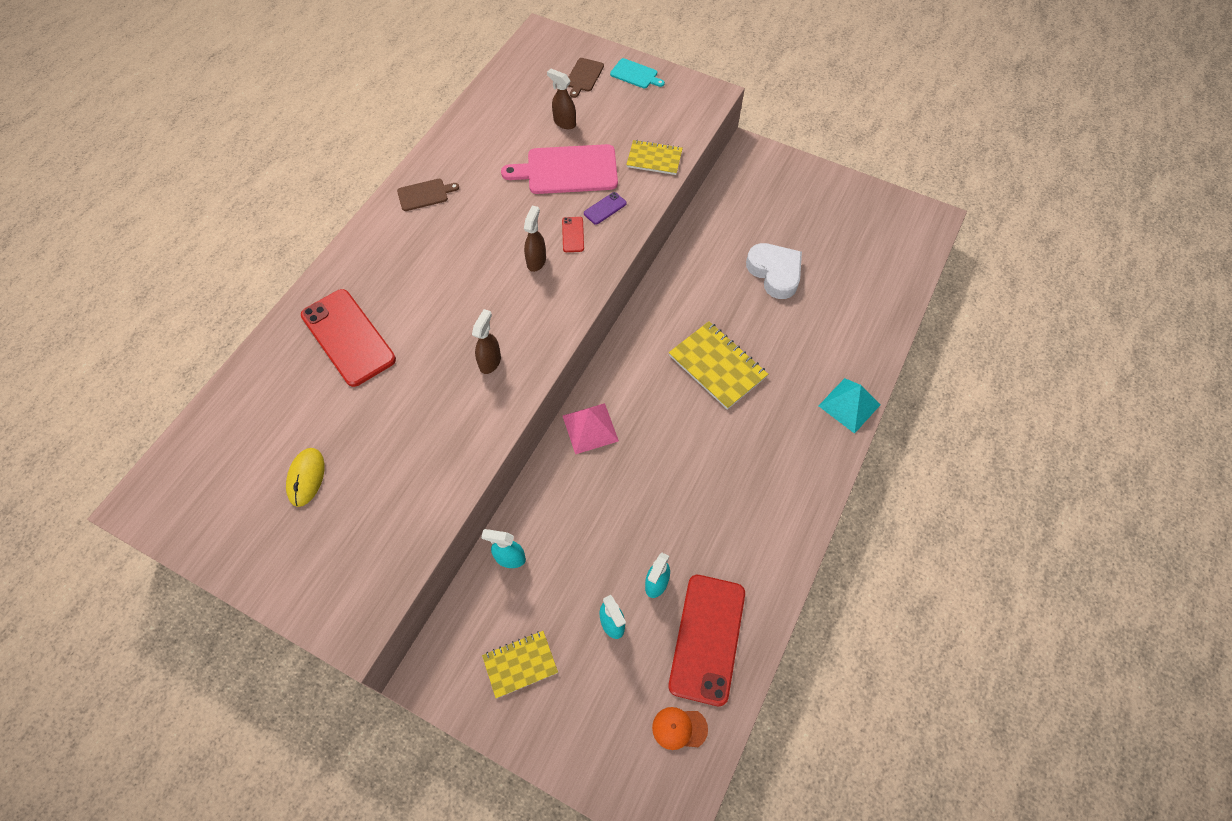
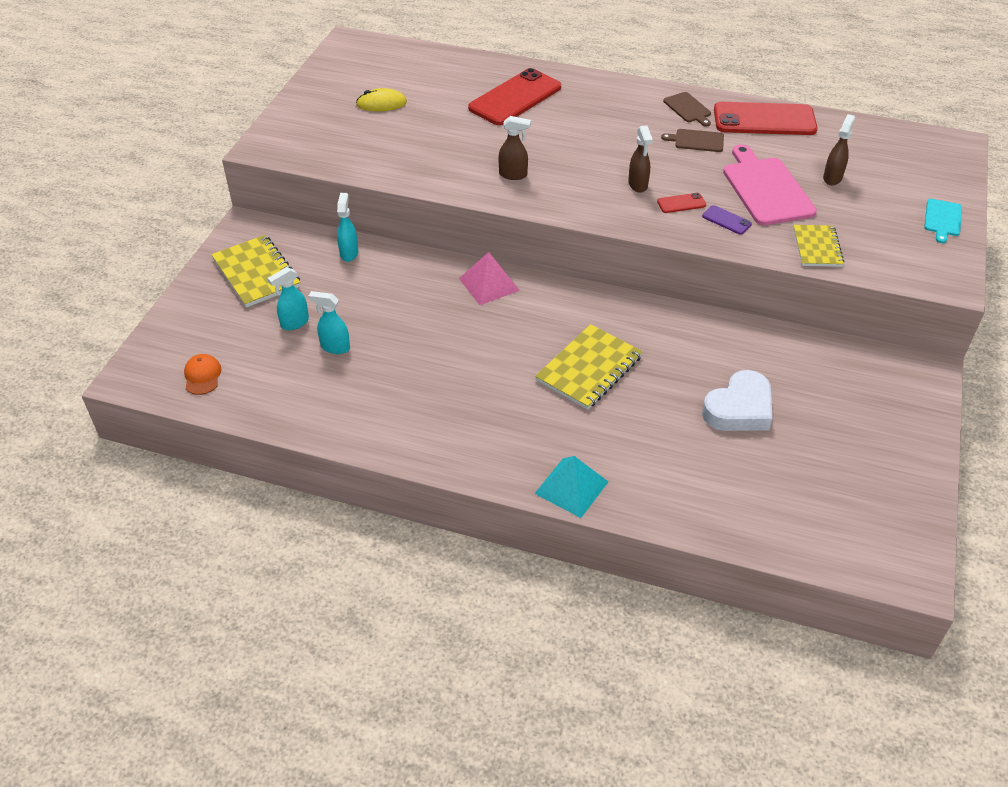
camera: 80 degrees right, 15 degrees down
yellow notebook [482,631,558,698] -> yellow notebook [211,235,301,308], size x1.55
brown spray bottle [524,206,546,272] -> brown spray bottle turned 75 degrees clockwise [628,126,653,193]
brown cutting board [568,58,604,98] -> brown cutting board moved to [661,129,724,152]
red phone [668,575,745,706] -> red phone moved to [714,102,817,135]

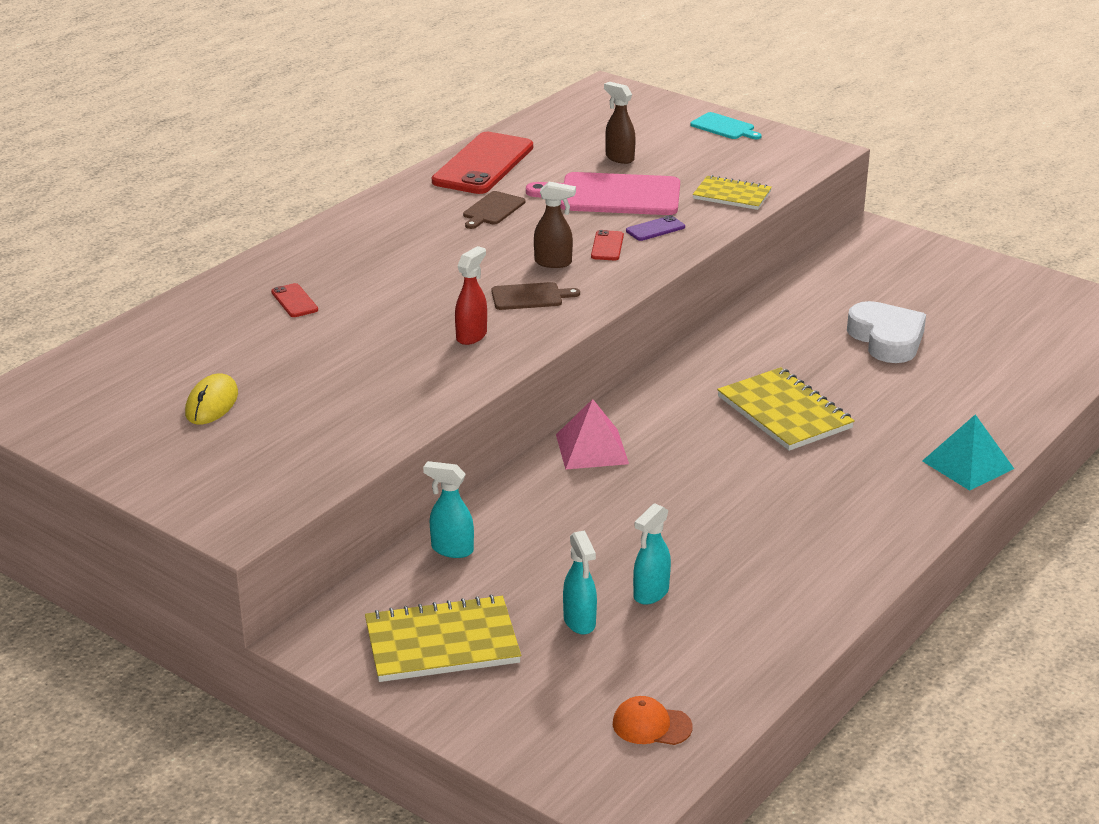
camera: 70 degrees left, 15 degrees down
red phone [468,68,561,125] -> red phone [271,283,318,317], size x0.43
brown spray bottle [499,116,531,180] -> red spray bottle [455,246,487,345]
brown cutting board [663,92,711,127] -> brown cutting board moved to [491,282,580,310]

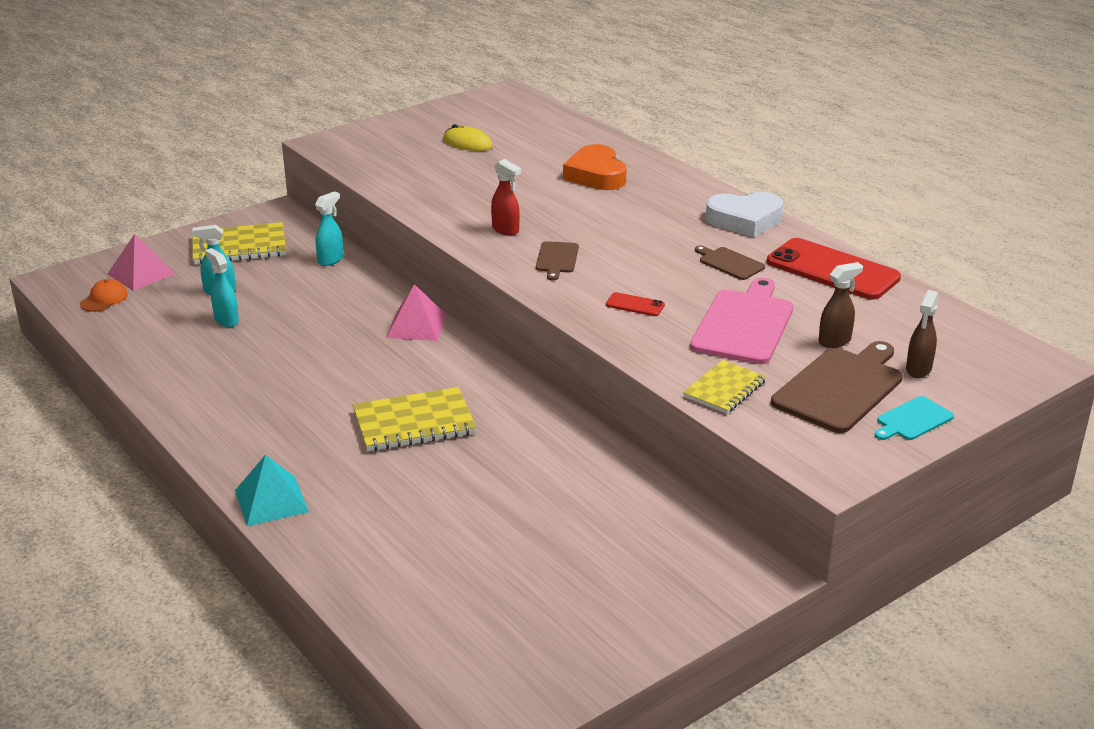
camera: 105 degrees right, 0 degrees up
red phone [271,283,318,317] -> orange heart [563,144,627,190]
yellow notebook [365,595,521,682] -> yellow notebook turned 75 degrees clockwise [192,222,286,264]
brown spray bottle [534,182,576,268] -> brown spray bottle moved to [906,290,938,378]
purple phone [626,215,685,241] -> none
white heart [847,301,926,363] -> white heart moved to [706,192,783,237]
none -> pink pyramid [108,234,175,291]
none -> brown cutting board [771,341,903,433]

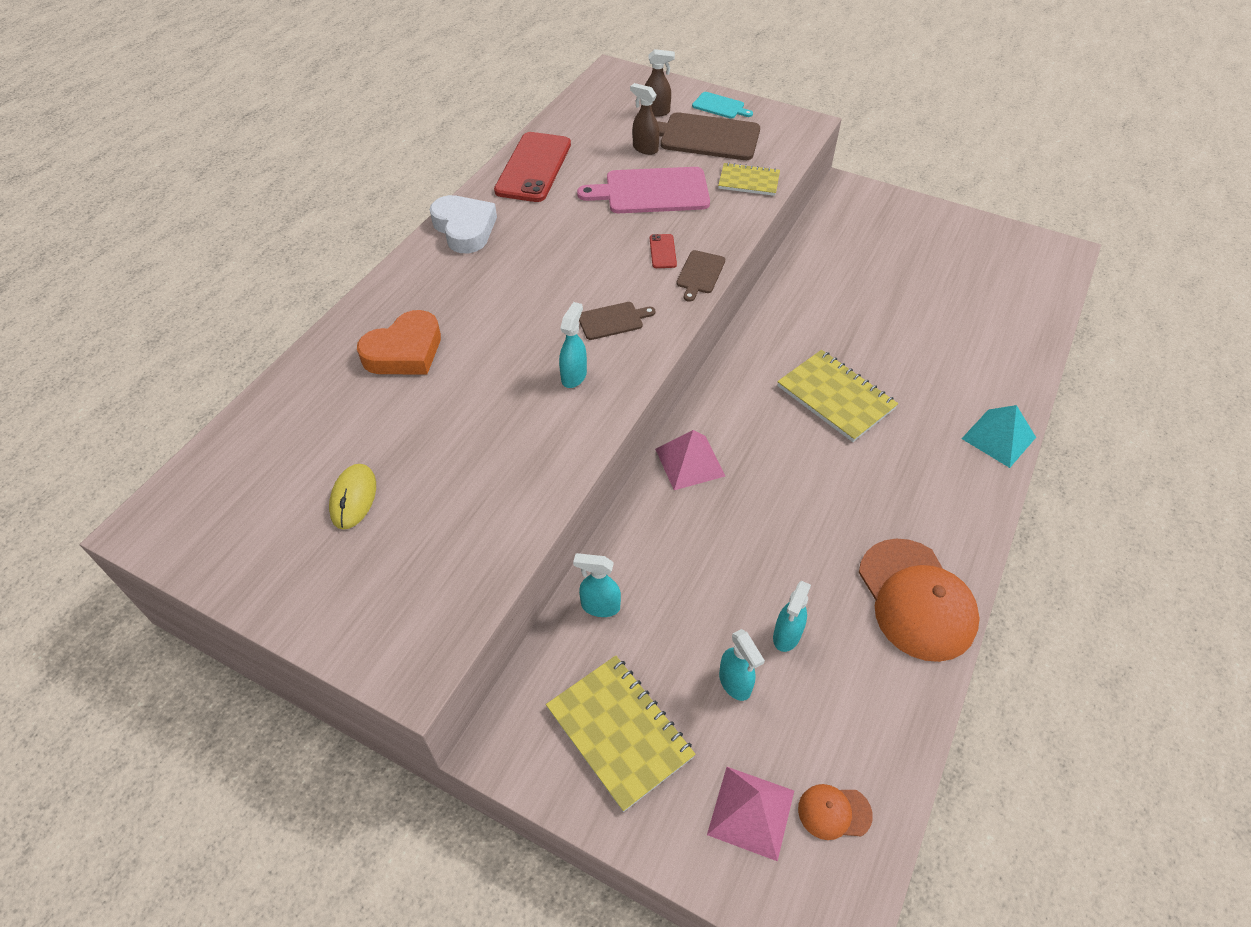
camera: 115 degrees left, 20 degrees up
red spray bottle [491,159,521,236] -> turquoise spray bottle [559,302,587,388]
brown cutting board [695,246,765,280] -> brown cutting board moved to [676,250,725,302]
none -> orange cap [859,539,980,662]

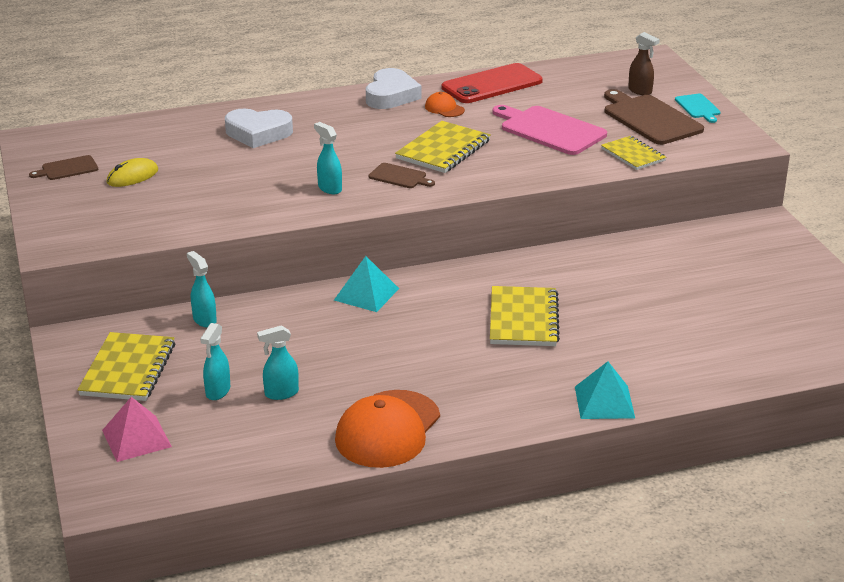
camera: 45 degrees right, 20 degrees down
orange heart [357,310,441,374] -> white heart [225,108,293,148]
turquoise spray bottle [559,302,587,388] -> turquoise spray bottle turned 105 degrees counterclockwise [314,122,342,194]
brown spray bottle [630,83,659,155] -> none
red phone [650,234,677,268] -> none
pink pyramid [655,430,725,490] -> turquoise pyramid [334,256,399,312]
brown cutting board [676,250,725,302] -> brown cutting board moved to [29,155,98,180]
orange cap [798,784,873,840] -> orange cap moved to [425,92,465,117]
none -> yellow notebook [395,121,491,173]

